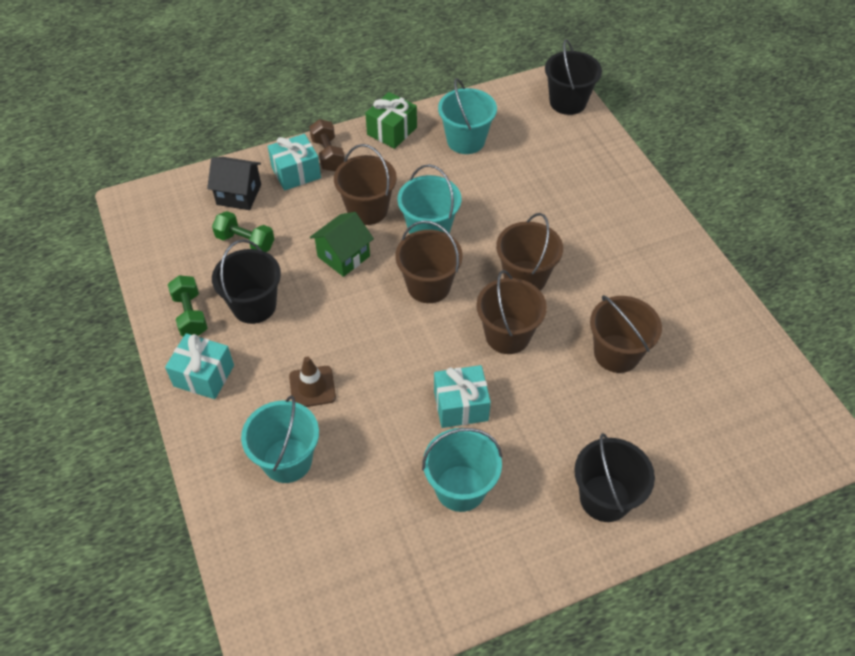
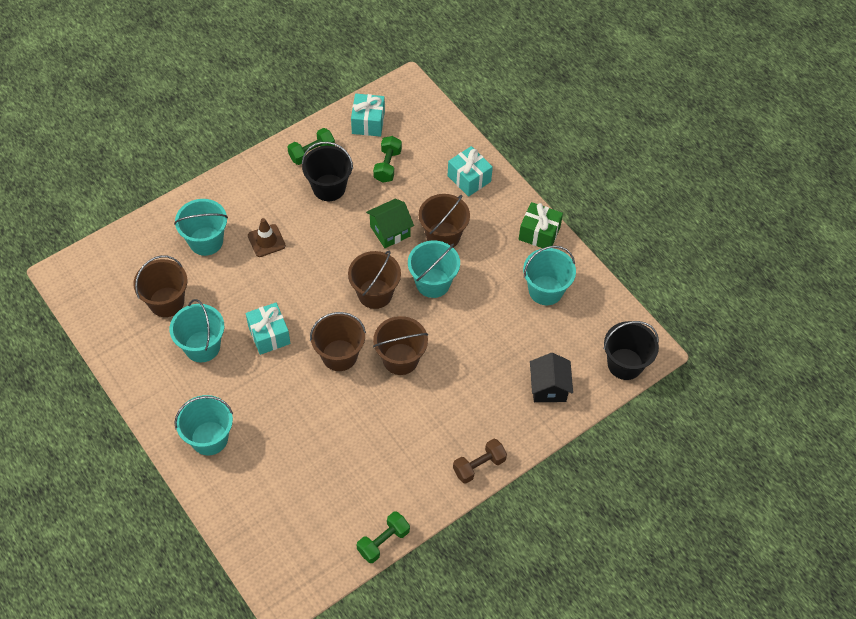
camera: 75 degrees right, 5 degrees up
turquoise gift [165,333,234,399] -> turquoise gift moved to [351,94,385,137]
black house [207,157,261,210] -> black house moved to [530,353,573,402]
brown dumbbell [309,119,345,171] -> brown dumbbell moved to [453,439,507,484]
green house [310,212,374,277] -> green house turned 60 degrees counterclockwise [366,198,414,248]
black bucket [574,433,655,522] -> turquoise bucket [174,395,233,455]
brown bucket [590,295,662,373] -> brown bucket moved to [133,255,187,317]
none -> green dumbbell [357,512,410,563]

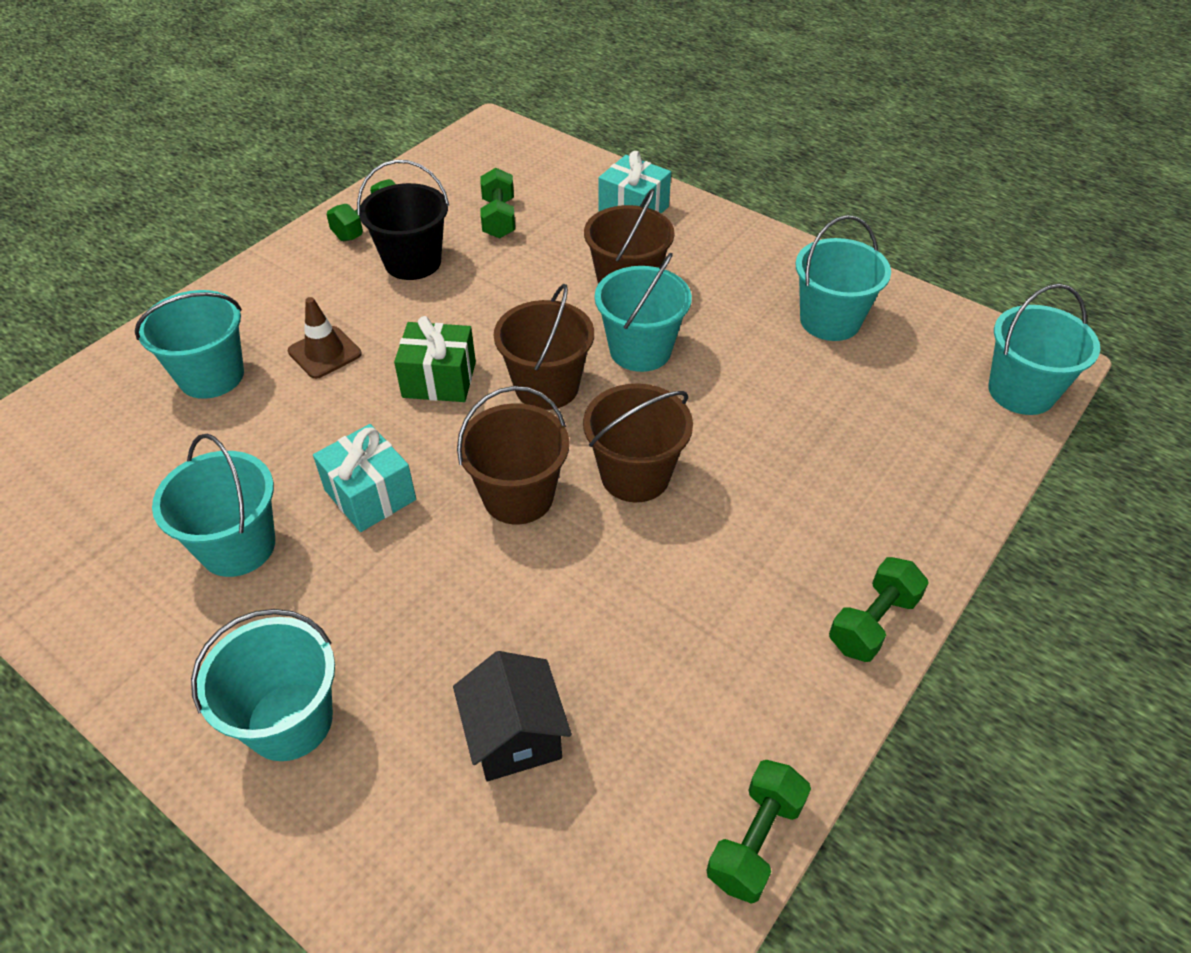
camera: 15 degrees left, 10 degrees down
brown bucket [133,255,187,317] -> none
turquoise gift [351,94,385,137] -> none
green house [366,198,414,248] -> none
brown dumbbell [453,439,507,484] -> green dumbbell [829,557,928,662]
green gift [519,202,563,248] -> green gift moved to [394,316,476,402]
black house [530,353,573,402] -> black house moved to [453,651,572,781]
black bucket [604,321,659,380] -> turquoise bucket [988,284,1100,415]

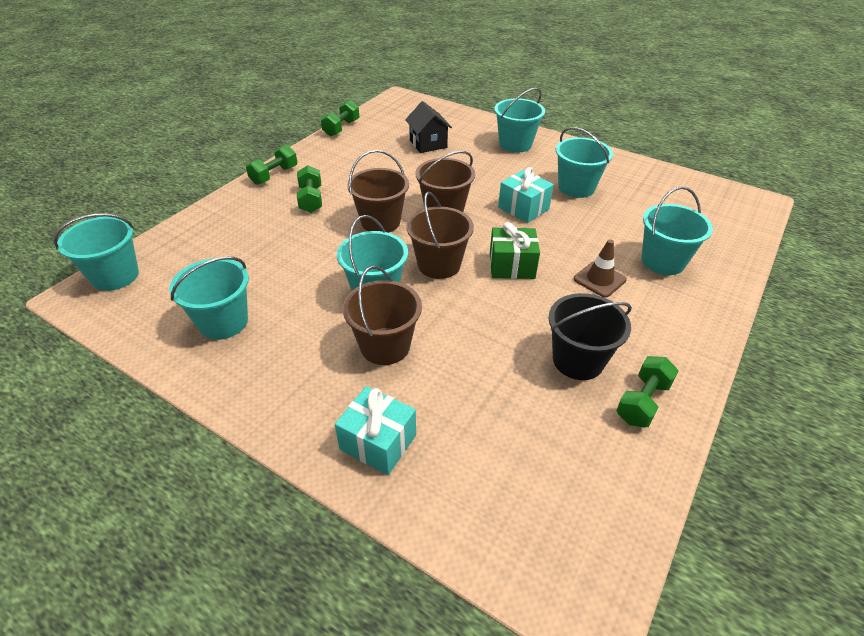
camera: 175 degrees right, 5 degrees down
green dumbbell [480,168,515,239] -> green dumbbell moved to [297,165,322,213]

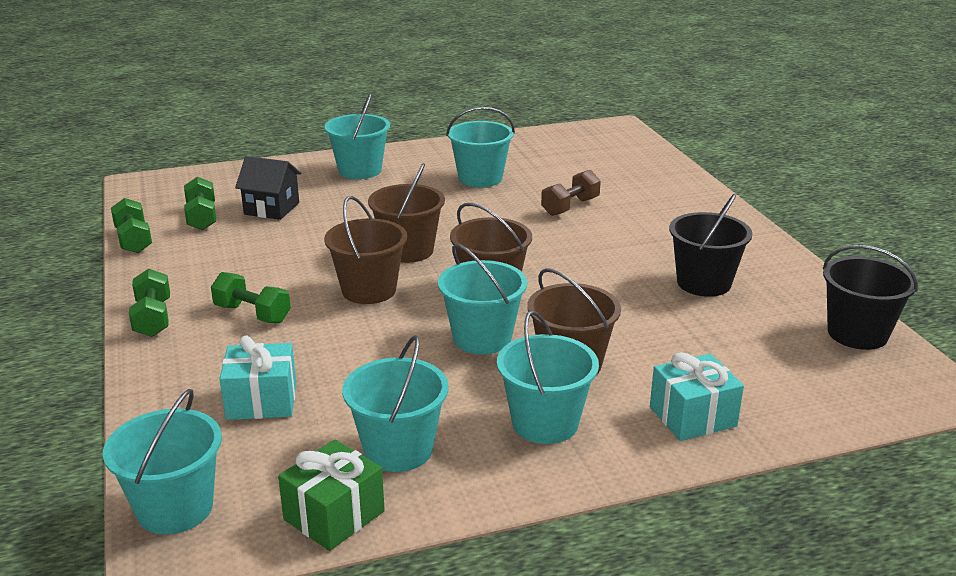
camera: 50 degrees left, 15 degrees down
green gift [490,222,540,279] -> green gift moved to [278,440,385,551]
turquoise gift [498,167,554,223] -> turquoise gift moved to [220,336,296,420]
brown traffic cone [574,240,627,298] -> none
green dumbbell [616,356,678,428] -> green dumbbell moved to [184,177,216,230]
turquoise bucket [641,186,713,275] -> turquoise bucket moved to [497,310,599,444]
none -> brown dumbbell [541,170,601,216]
none -> black bucket [823,245,918,350]

